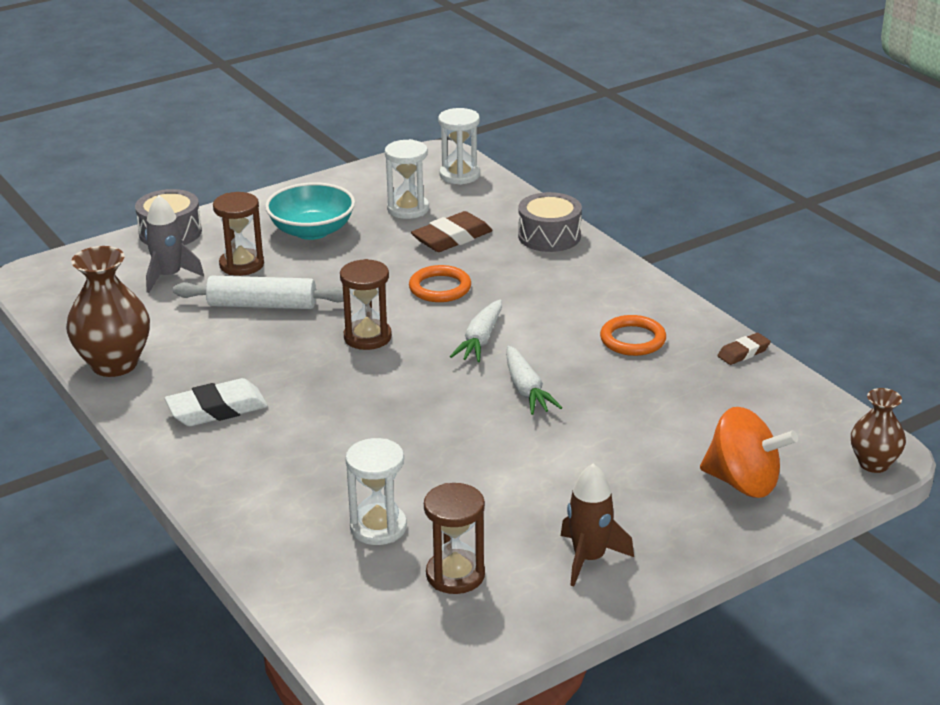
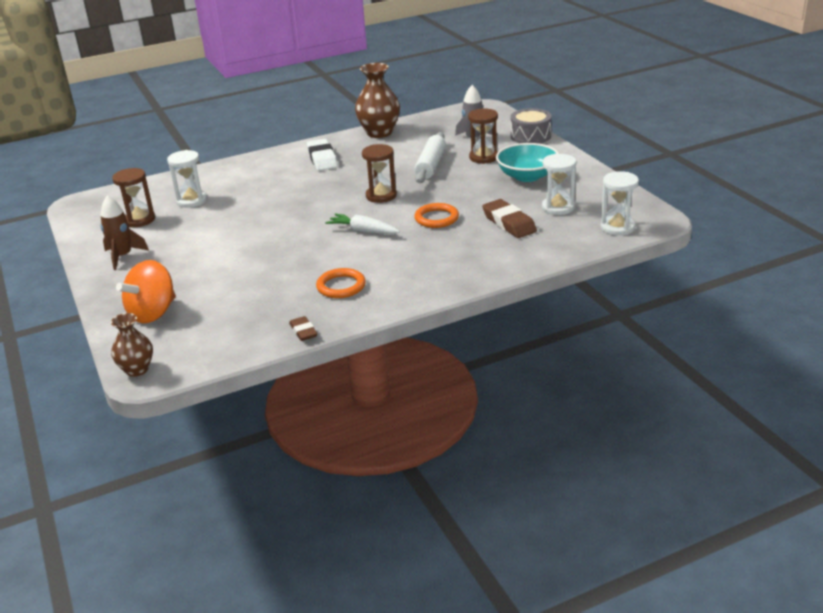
camera: 100 degrees right, 0 degrees up
white carrot [506,346,562,415] -> none
grey drum [518,192,582,252] -> none

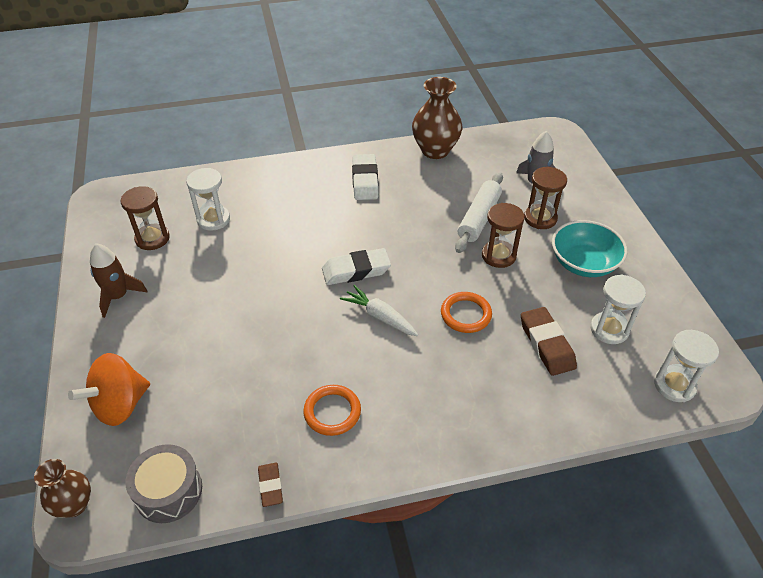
camera: 10 degrees right, 15 degrees up
brown hourglass [362,144,397,203] -> brown hourglass moved to [482,203,525,268]
grey drum [510,108,552,144] -> grey drum moved to [125,444,202,523]
none -> white eraser [322,248,391,285]

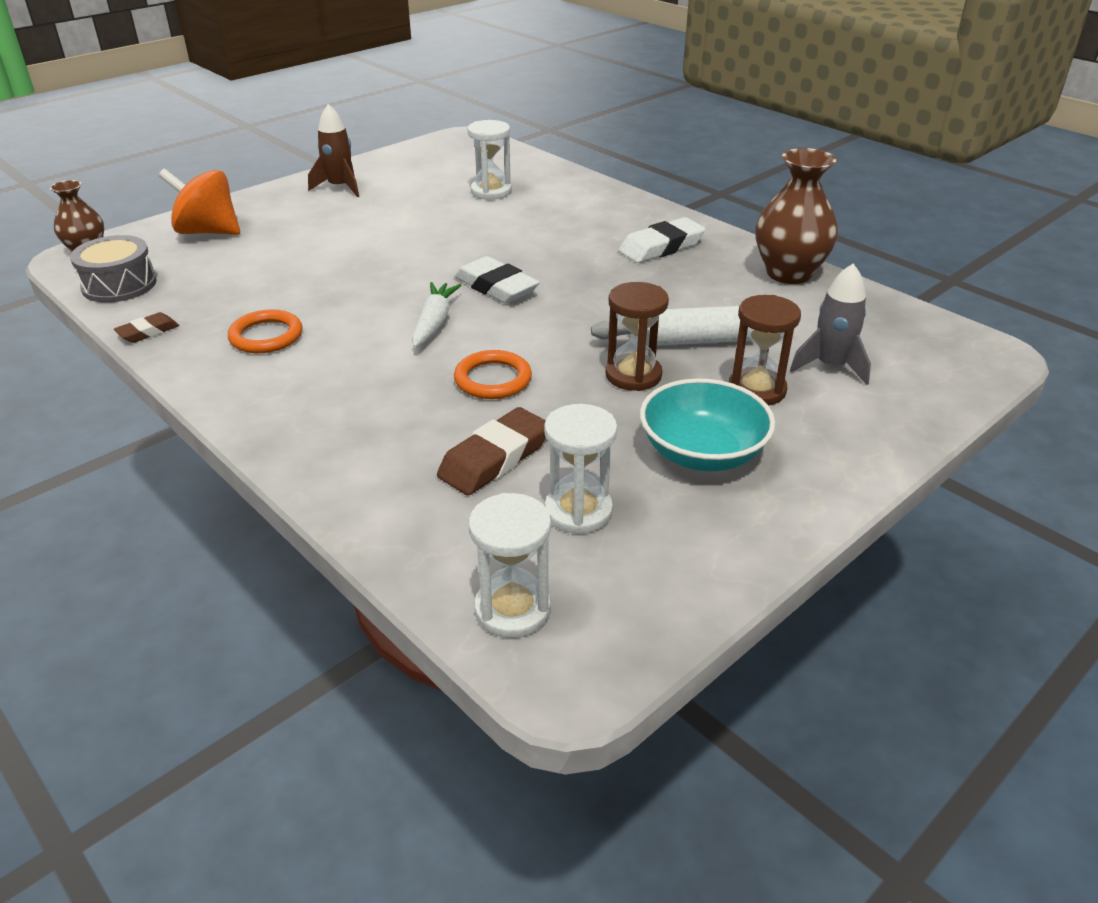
camera: 60 degrees right, 10 degrees down
brown hourglass [121,186,170,250] -> none

